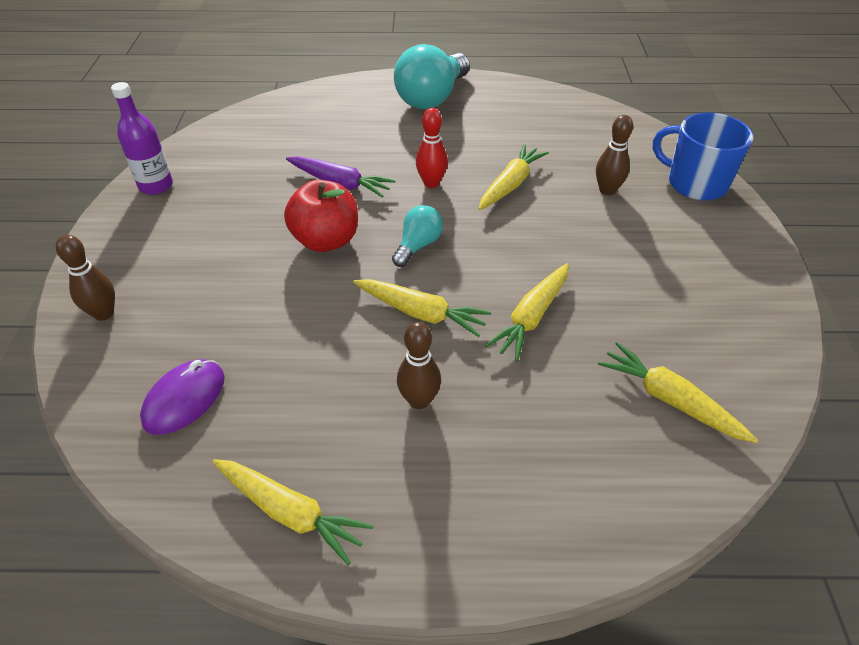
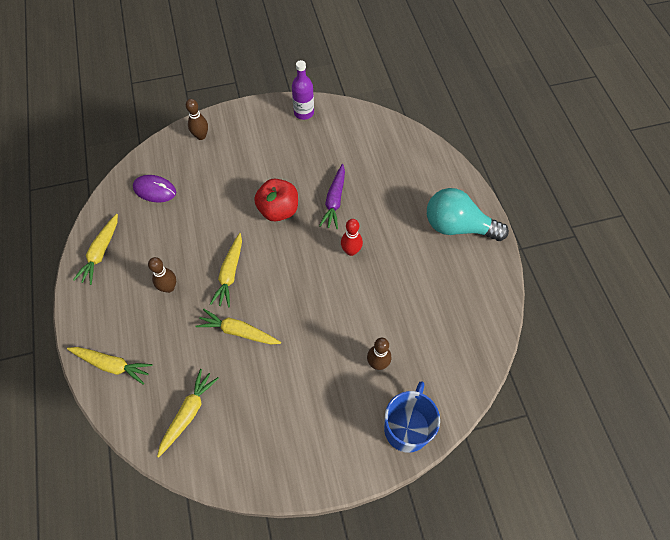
camera: 75 degrees right, 15 degrees up
turquoise light bulb [392,205,443,267] -> none
yellow carrot [479,144,549,210] -> yellow carrot moved to [67,347,153,385]

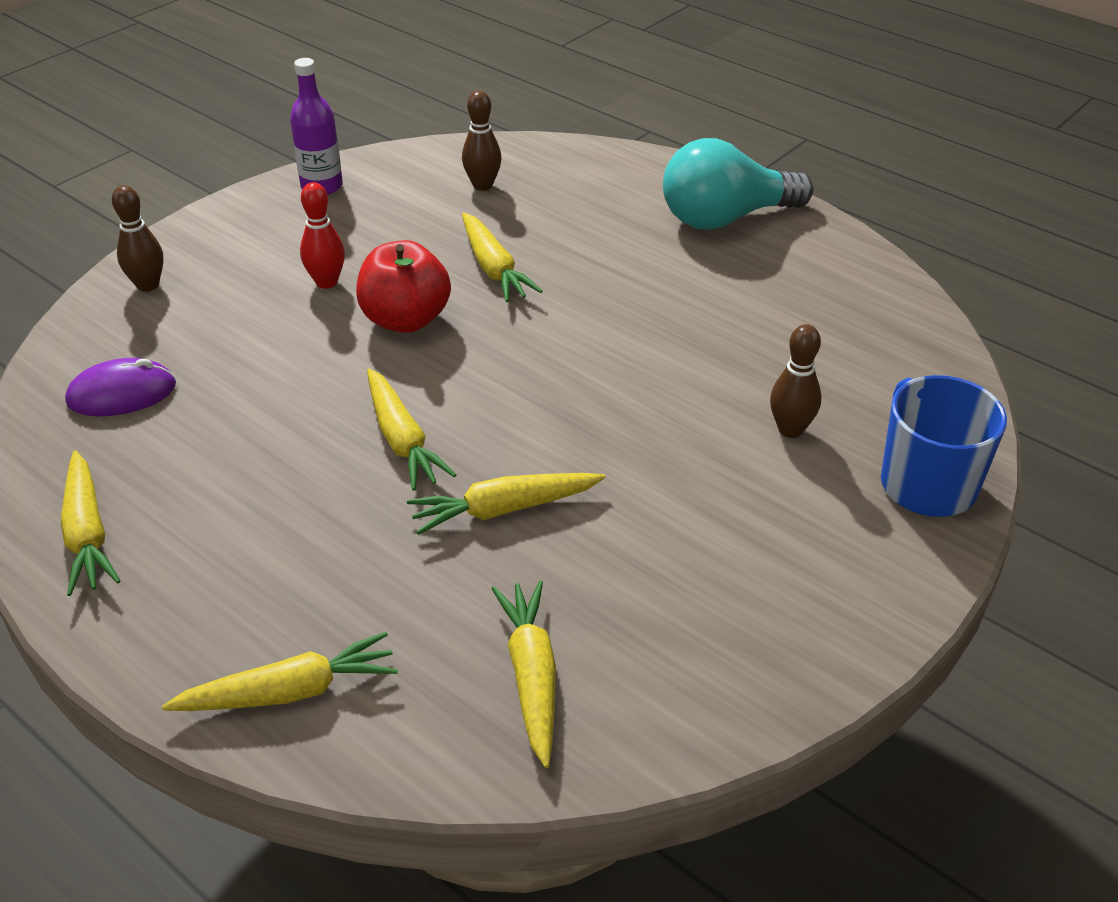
camera: 35 degrees left, 20 degrees down
brown bowling pin [148,257,176,293] -> brown bowling pin moved to [462,91,502,191]
purple carrot [319,164,345,229] -> yellow carrot [462,213,542,302]
red bowling pin [341,219,363,256] -> red bowling pin moved to [300,182,345,289]

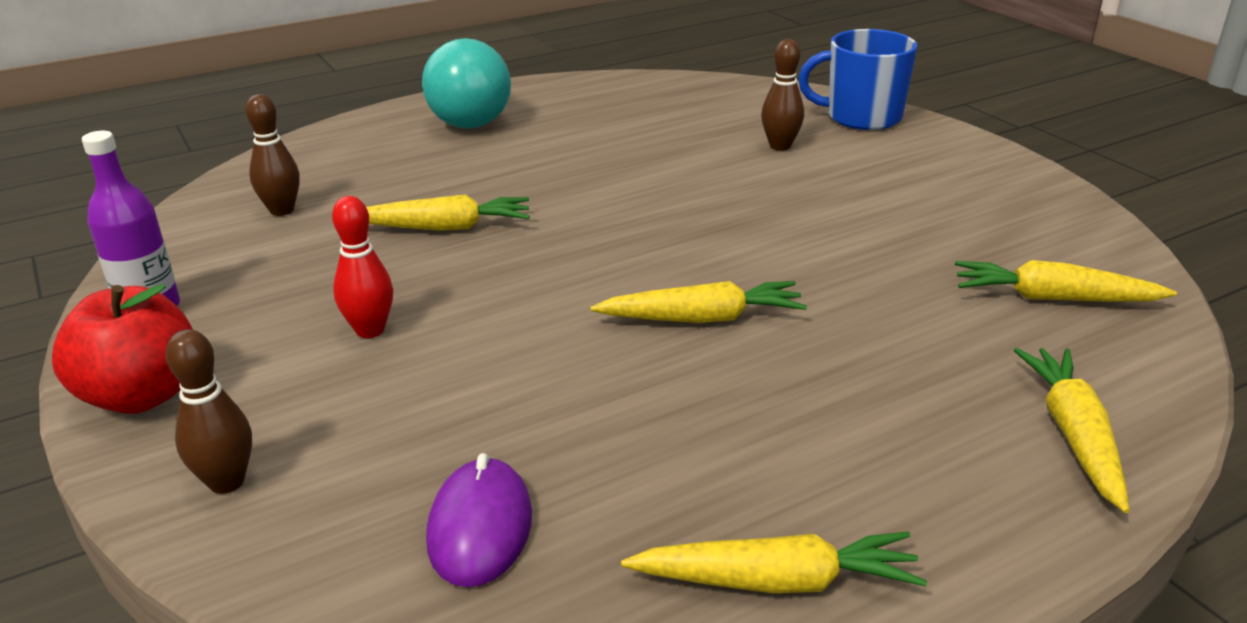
camera: 70 degrees left, 10 degrees down
red apple [356,240,451,333] -> red apple moved to [52,284,193,414]
yellow carrot [407,473,605,535] -> none

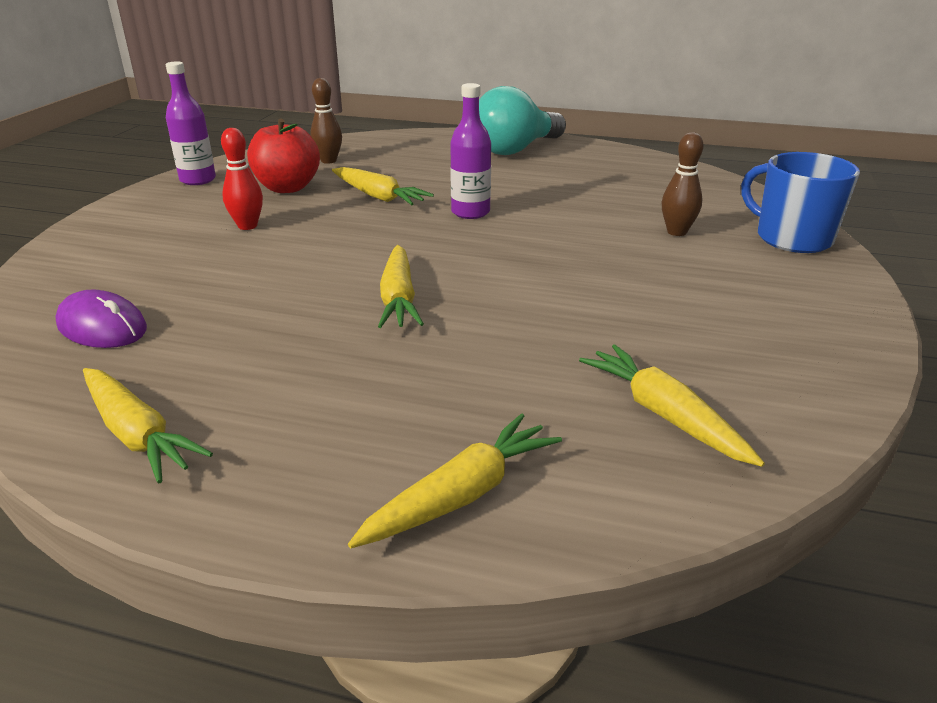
camera: 45 degrees right, 0 degrees up
red apple [52,284,193,414] -> red apple moved to [247,119,320,193]
brown bowling pin [166,329,252,494] -> none
purple mouse [426,453,532,587] -> purple mouse turned 75 degrees clockwise [55,290,147,348]
yellow carrot [590,281,807,323] -> yellow carrot turned 45 degrees clockwise [378,245,424,328]
none -> purple bottle [450,83,491,219]

